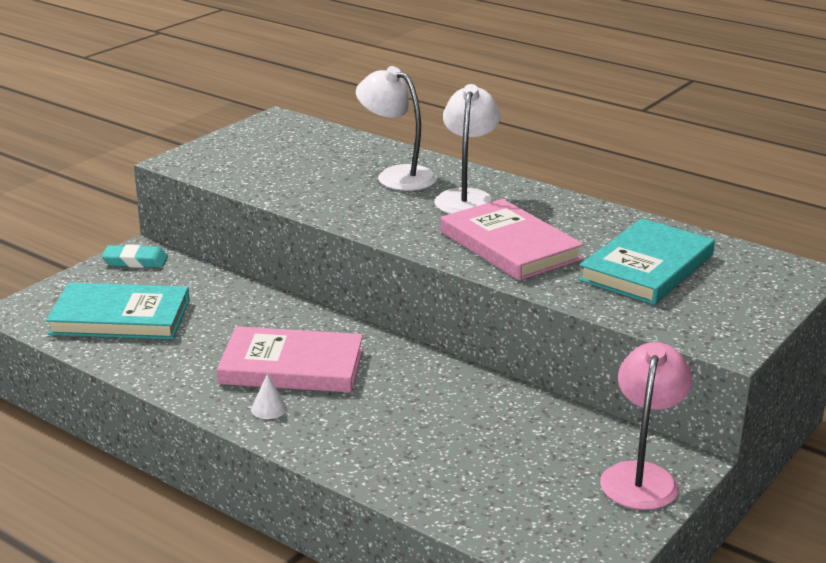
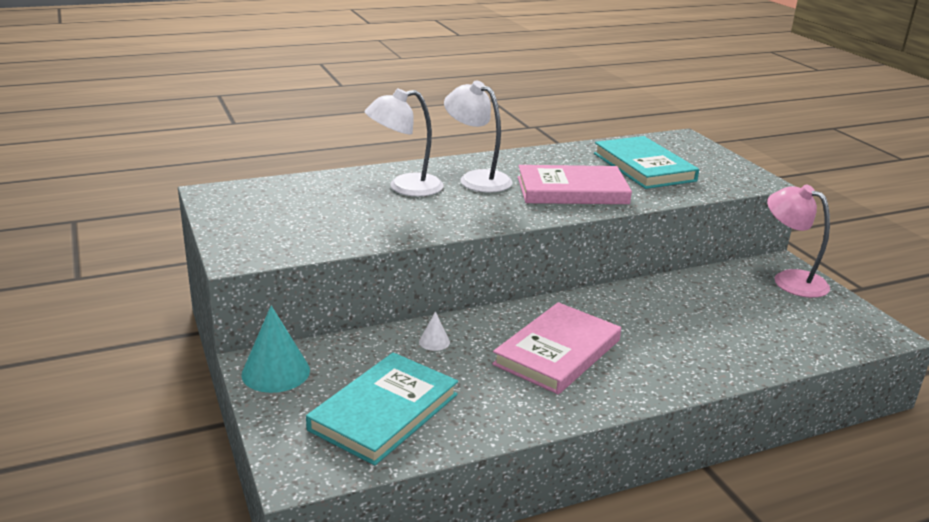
camera: 60 degrees left, 0 degrees up
turquoise eraser [102,244,168,268] -> turquoise cone [241,306,310,393]
white cone [251,374,287,419] -> white cone moved to [419,311,450,351]

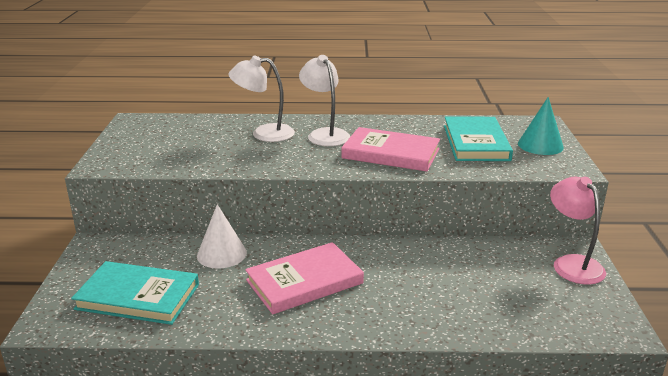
camera: 25 degrees right, 0 degrees up
turquoise cone [241,306,310,393] -> turquoise cone moved to [518,97,564,155]
turquoise book [306,352,458,466] -> turquoise book turned 45 degrees clockwise [71,261,199,325]
white cone [419,311,450,351] -> white cone [197,204,247,269], size x2.03

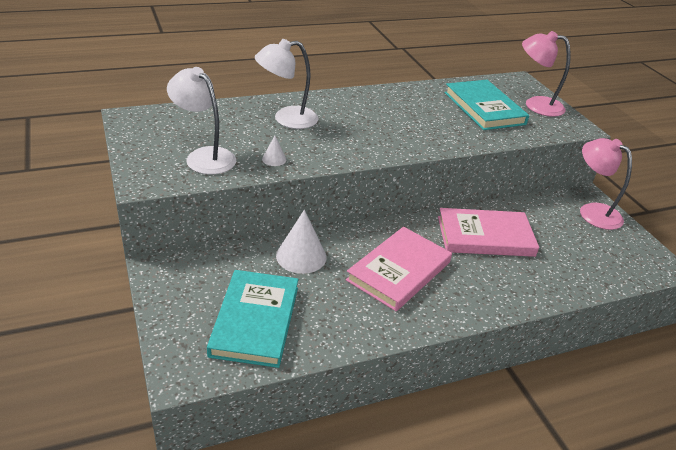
camera: 25 degrees left, 10 degrees up
turquoise book [71,261,199,325] -> turquoise book turned 75 degrees counterclockwise [207,270,299,368]
white lamp [299,55,350,146] -> white lamp moved to [167,67,236,175]
pink book [341,127,440,171] -> pink book moved to [438,208,539,257]
turquoise cone [518,97,564,155] -> pink lamp [522,31,571,117]
none -> white cone [262,136,286,166]

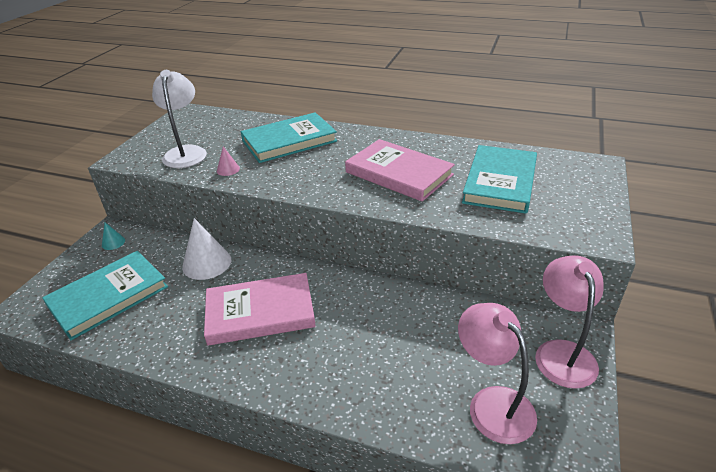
camera: 45 degrees right, 0 degrees up
white lamp [255,39,319,129] -> turquoise book [241,112,337,163]
white cone [262,136,286,166] -> pink cone [217,146,240,176]
pink book [438,208,539,257] -> pink book moved to [345,139,455,201]
pink lamp [522,31,571,117] -> pink lamp moved to [458,303,537,444]
none -> turquoise cone [102,222,125,250]

